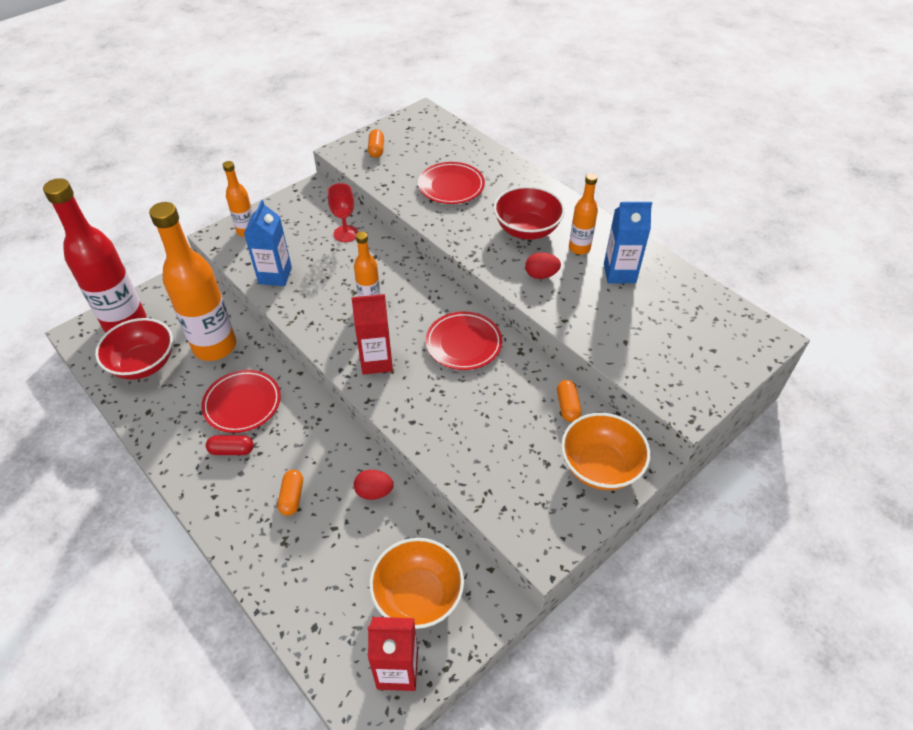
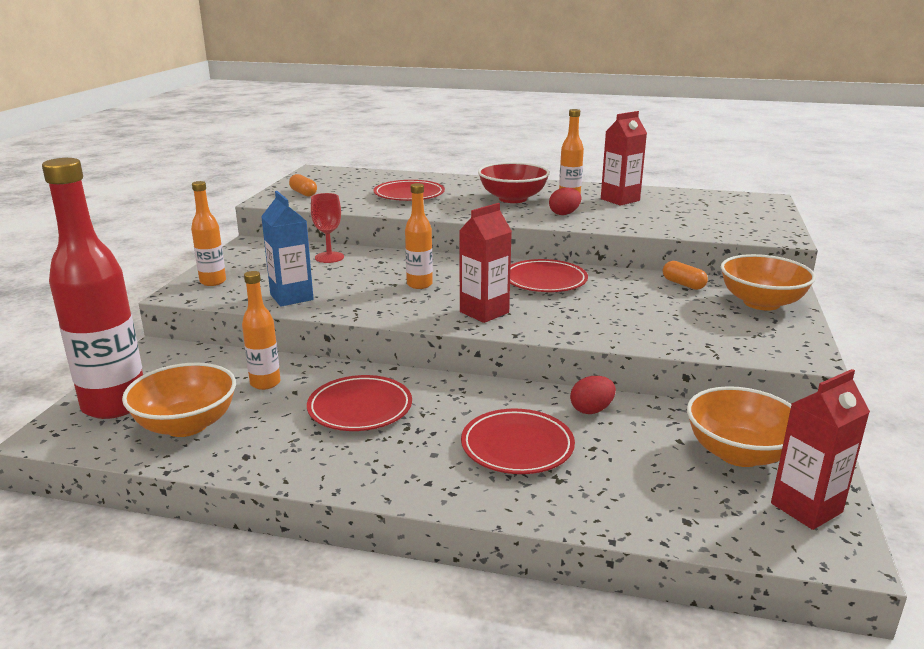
camera: 35 degrees left, 25 degrees down
red bowl [95,318,173,380] -> orange bowl [122,362,236,437]
orange bottle [149,202,236,361] -> orange bottle [242,271,280,390], size x0.51
red capsule [206,435,254,455] -> none
orange capsule [277,470,303,516] -> red plate [461,409,575,474]
blue carton [604,202,652,283] -> red carton [601,111,647,206]

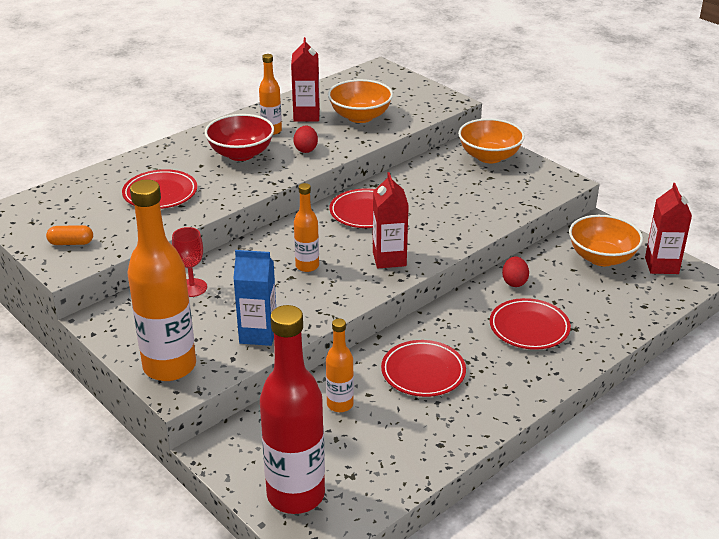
camera: 55 degrees left, 10 degrees up
orange bowl [122,362,236,437] -> orange bowl moved to [328,79,393,123]
orange bottle [191,181,226,286] -> orange bottle [127,180,196,381], size x1.98
orange capsule [663,261,708,290] -> none

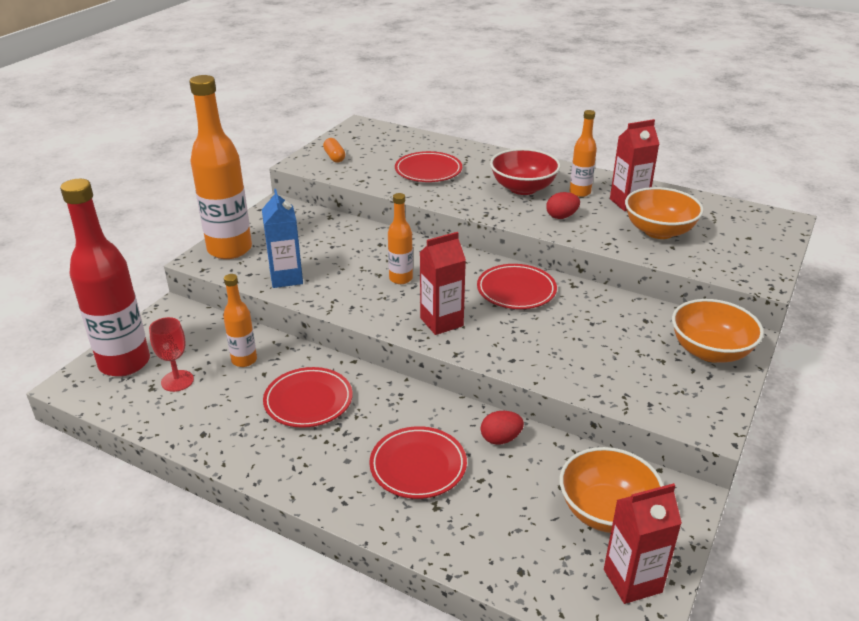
camera: 70 degrees right, 0 degrees up
red goblet [172,227,207,297] -> red goblet moved to [149,317,194,392]

